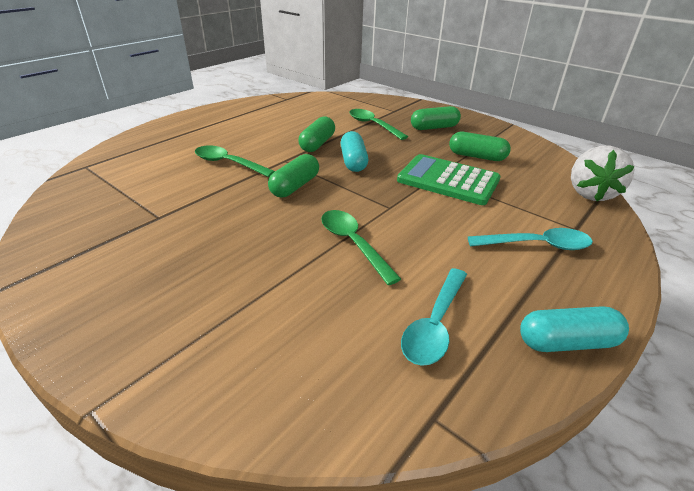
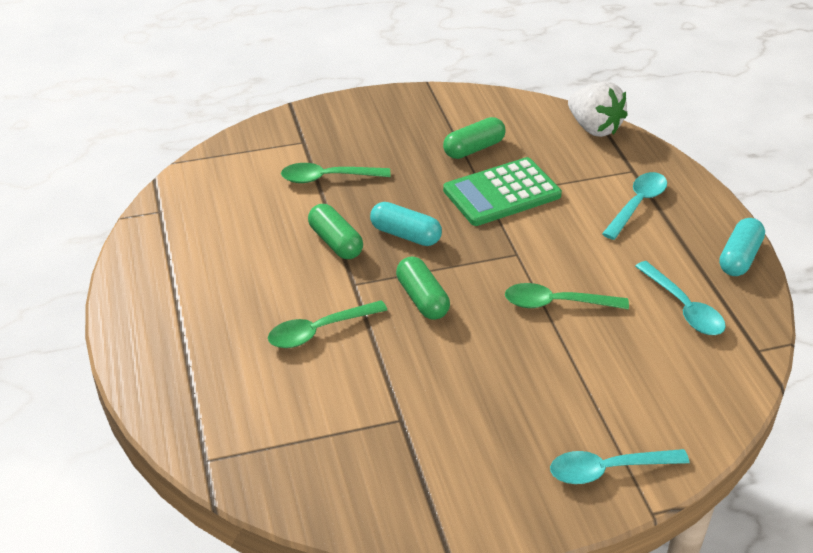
camera: 55 degrees left, 5 degrees up
green capsule [411,106,461,130] -> none
none -> turquoise spoon [550,449,689,484]

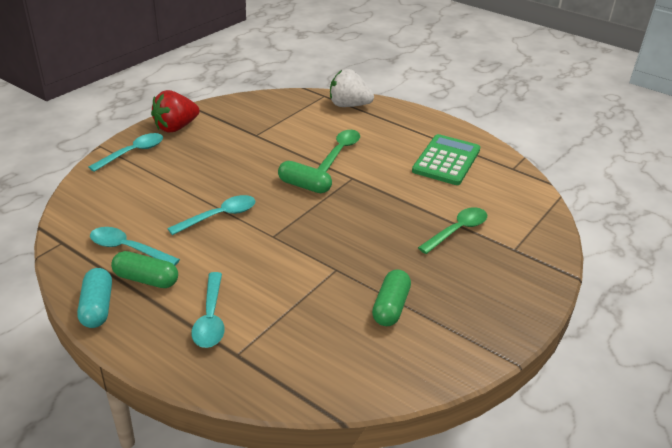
camera: 140 degrees right, 5 degrees down
green capsule [308,204,363,259] -> green capsule moved to [111,251,178,288]
turquoise capsule [370,202,442,246] -> none
green calculator [443,157,562,226] -> green calculator moved to [412,134,480,185]
green spoon [505,283,629,309] -> turquoise spoon [167,195,255,235]
white strawberry [568,81,628,137] -> white strawberry moved to [330,69,374,107]
none -> red strawberry [151,90,199,133]

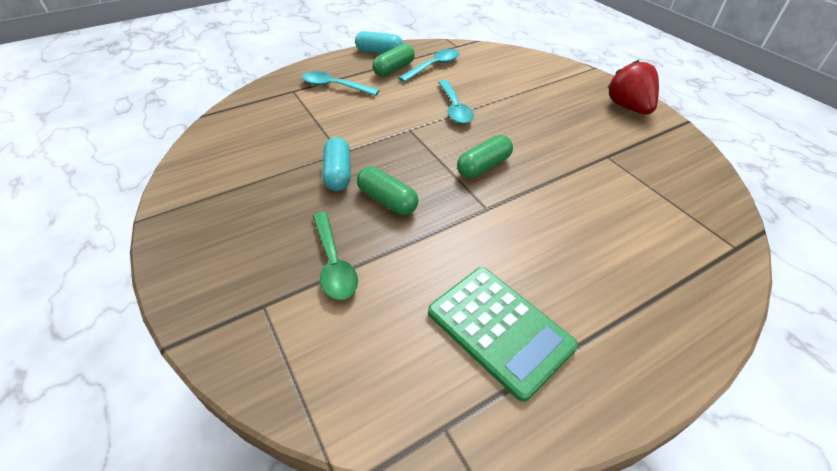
camera: 115 degrees right, 10 degrees up
turquoise spoon [88,133,163,172] -> none
green spoon [317,130,360,172] -> none
white strawberry [330,69,374,107] -> none
green capsule [372,269,411,326] -> green capsule moved to [357,166,418,215]
none -> turquoise capsule [323,137,351,191]

